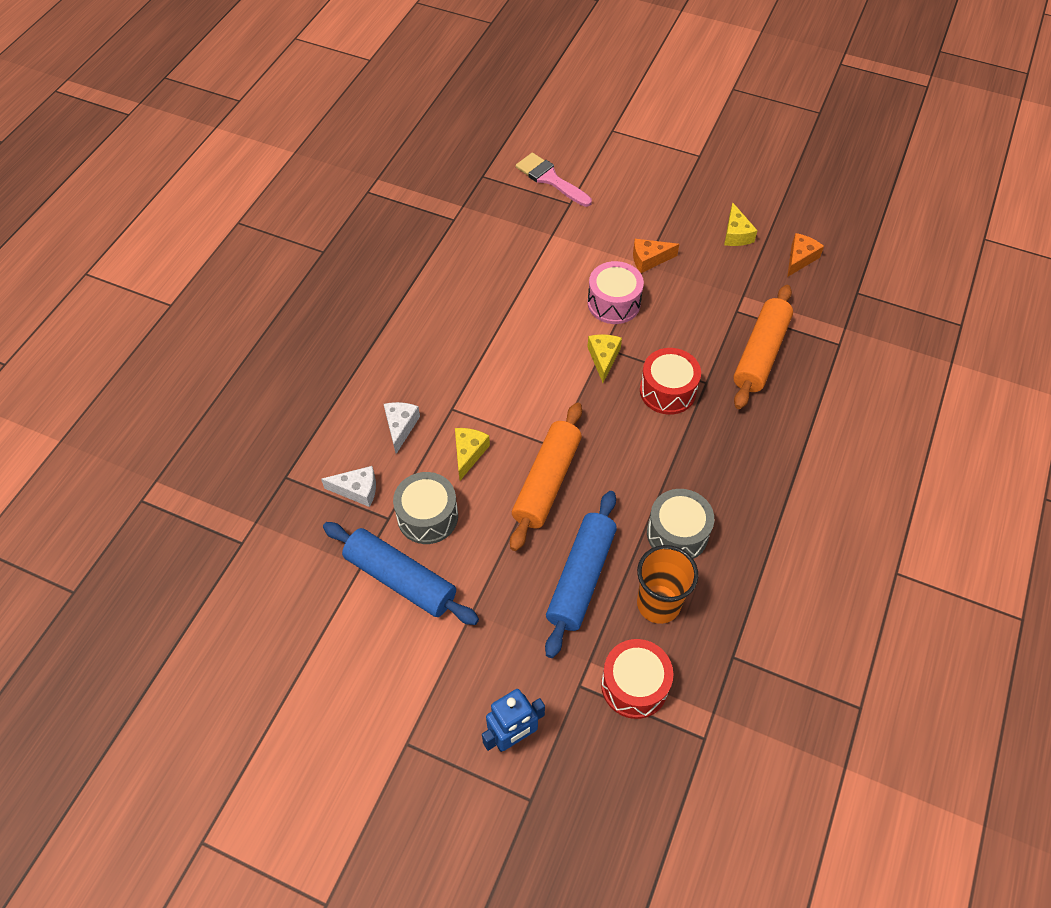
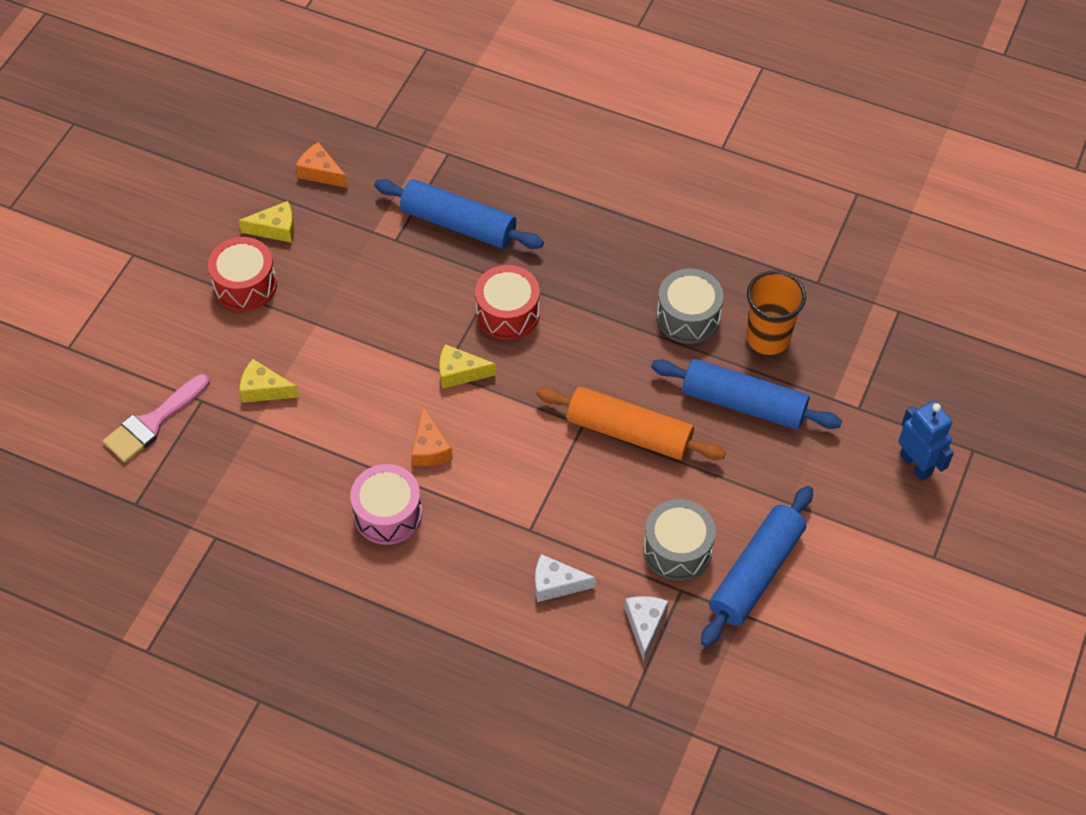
camera: 90 degrees left, 0 degrees up
yellow cheese [455,428,490,480] -> yellow cheese moved to [239,359,299,403]
pink drum [587,261,644,324] -> pink drum moved to [350,464,422,545]
red drum [601,639,673,719] -> red drum moved to [208,237,277,311]
orange cheese [633,239,679,273] -> orange cheese moved to [411,406,453,466]
orange rolling pin [733,285,793,409] -> blue rolling pin [374,179,544,249]

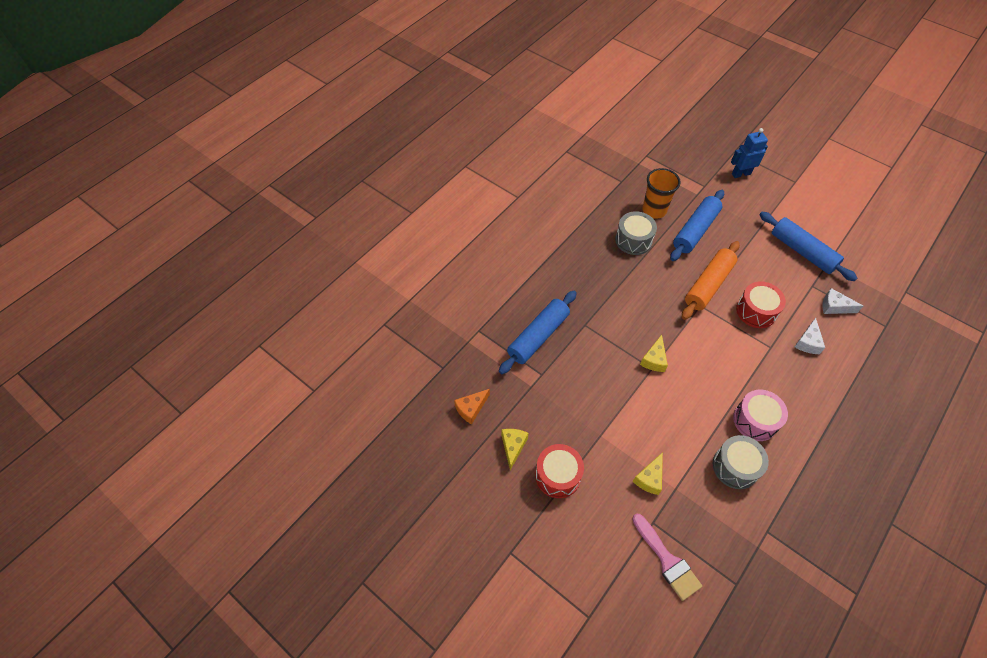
camera: 75 degrees left, 0 degrees up
orange cheese [411,406,453,466] -> none
red drum [475,265,540,340] -> red drum moved to [736,281,786,328]
grey drum [643,499,716,581] -> grey drum moved to [713,435,769,489]

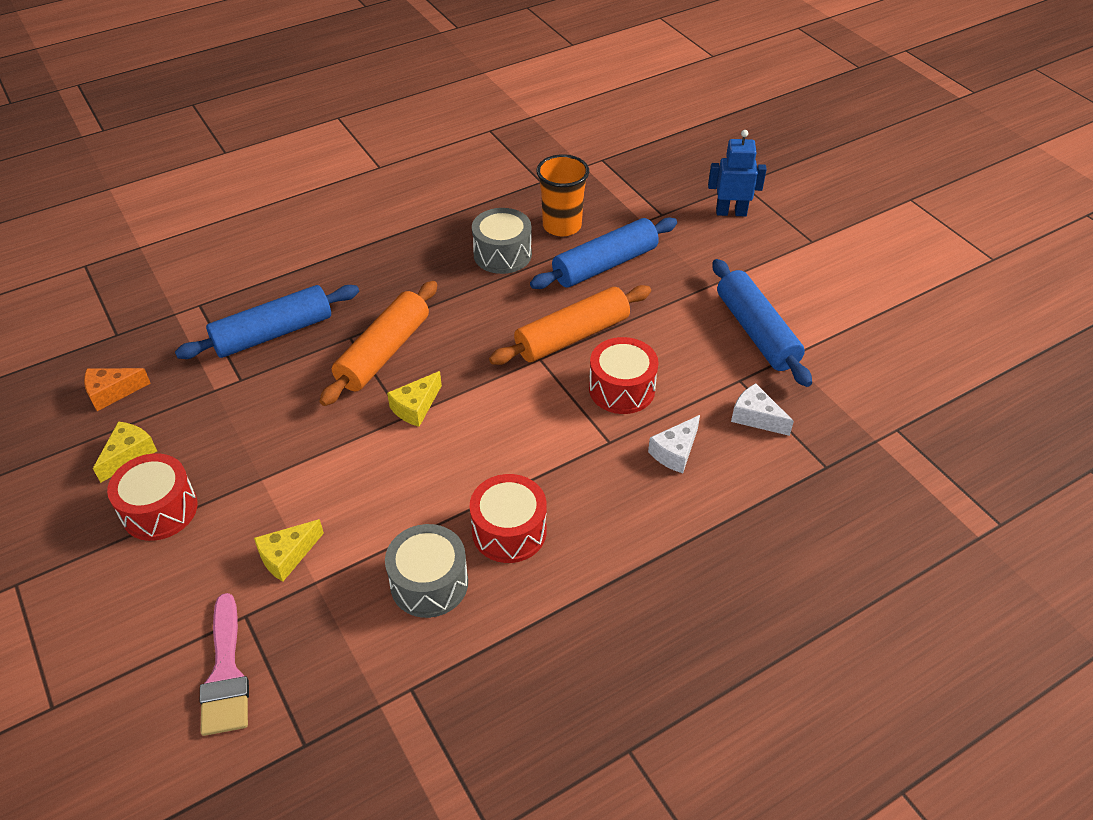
camera: 20 degrees right, 10 degrees down
pink drum [733,389,788,441] -> red drum [470,474,547,563]
none -> orange rolling pin [319,281,437,406]

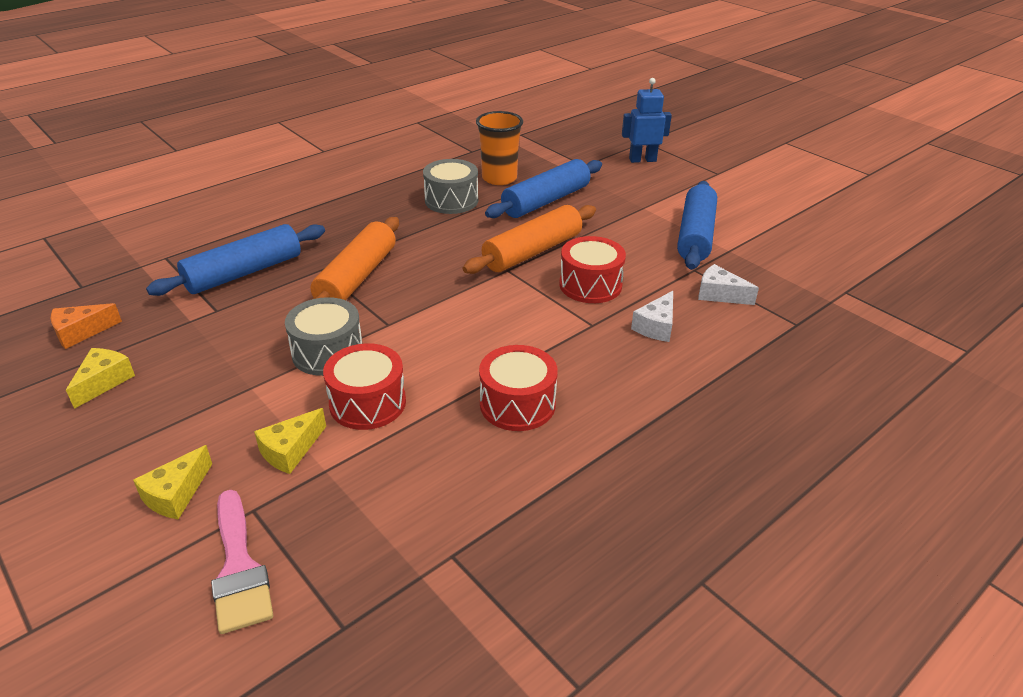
camera: 10 degrees left, 10 degrees down
red drum [107,453,197,541] -> red drum moved to [323,343,406,430]
grey drum [385,524,468,618] -> grey drum moved to [285,297,363,376]
yellow cheese [387,371,442,427] -> yellow cheese moved to [133,445,212,520]
blue rolling pin [712,259,812,387] -> blue rolling pin turned 45 degrees clockwise [677,181,717,270]

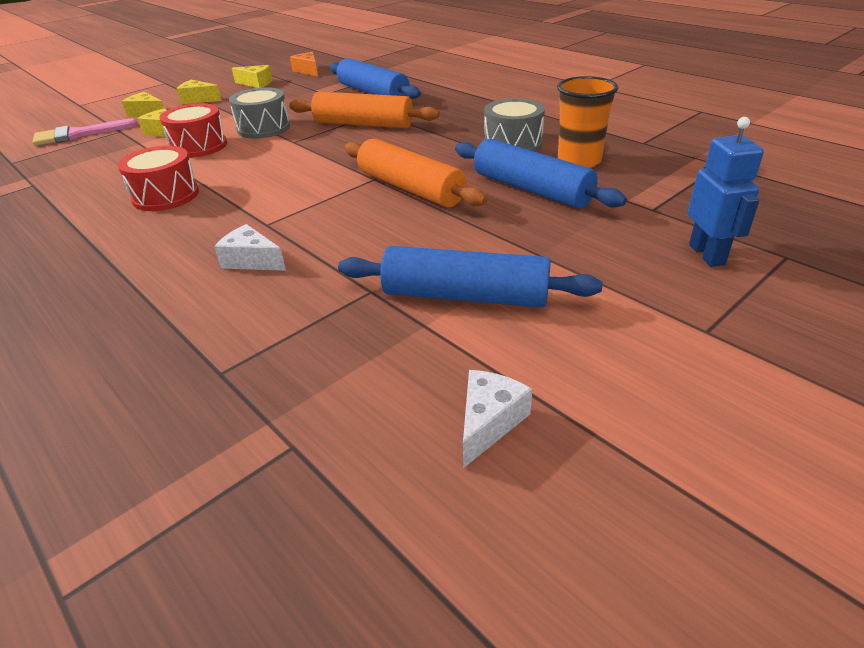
camera: 90 degrees right, 0 degrees up
red drum [560,236,626,303] -> none
white cheese [698,264,759,305] -> white cheese moved to [463,370,532,468]
none -> yellow cheese [176,80,222,104]

